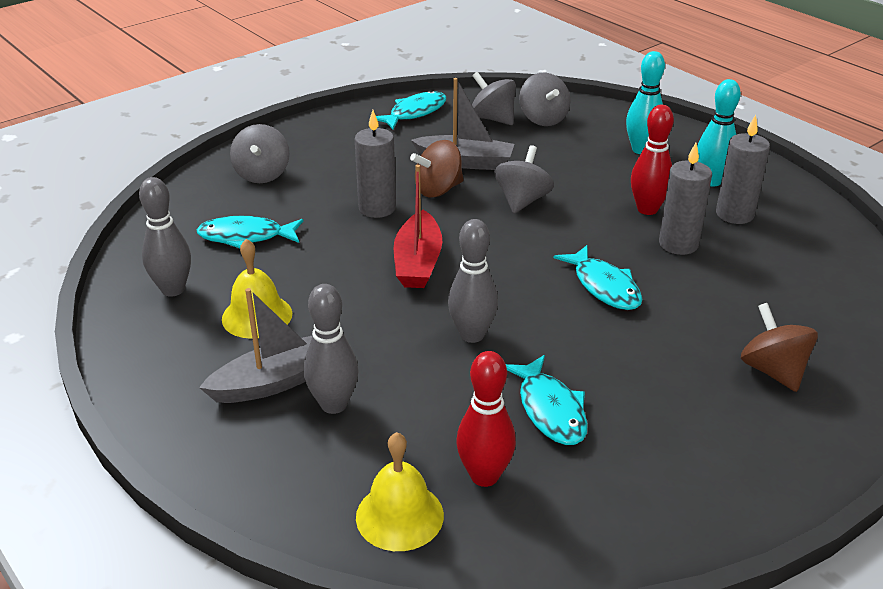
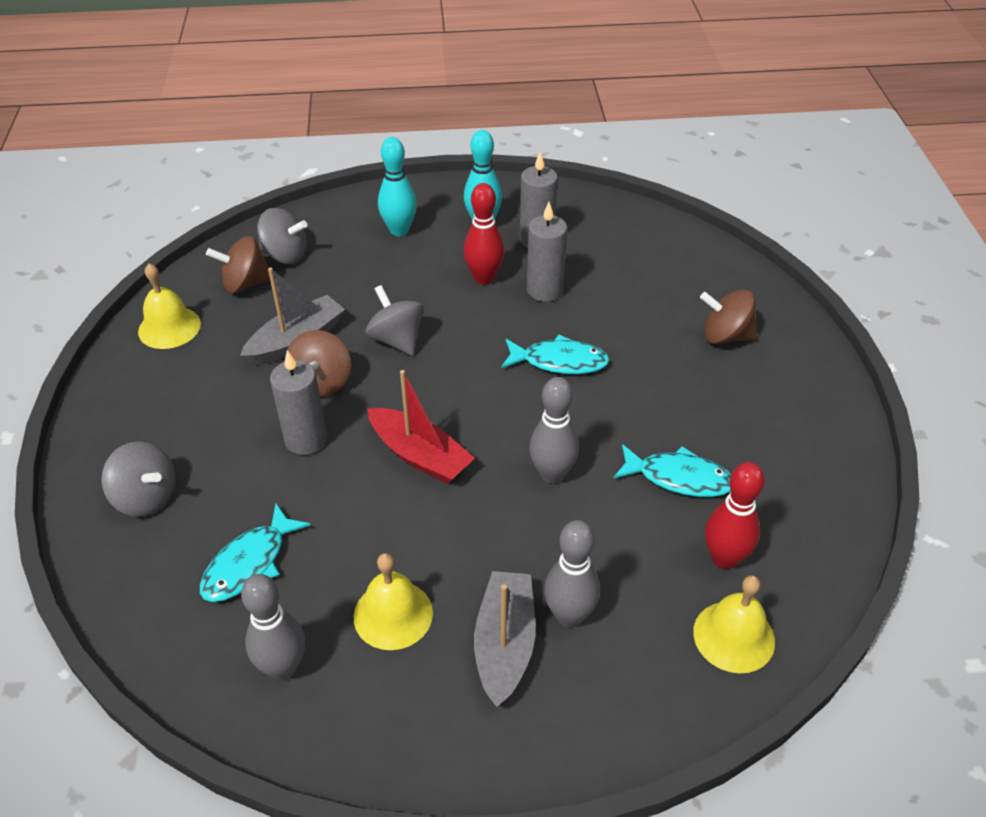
camera: 55 degrees left, 10 degrees up
turquoise fish [376,91,446,130] -> yellow bell [138,263,201,349]
grey spinning top [472,72,516,125] -> brown spinning top [206,236,270,293]

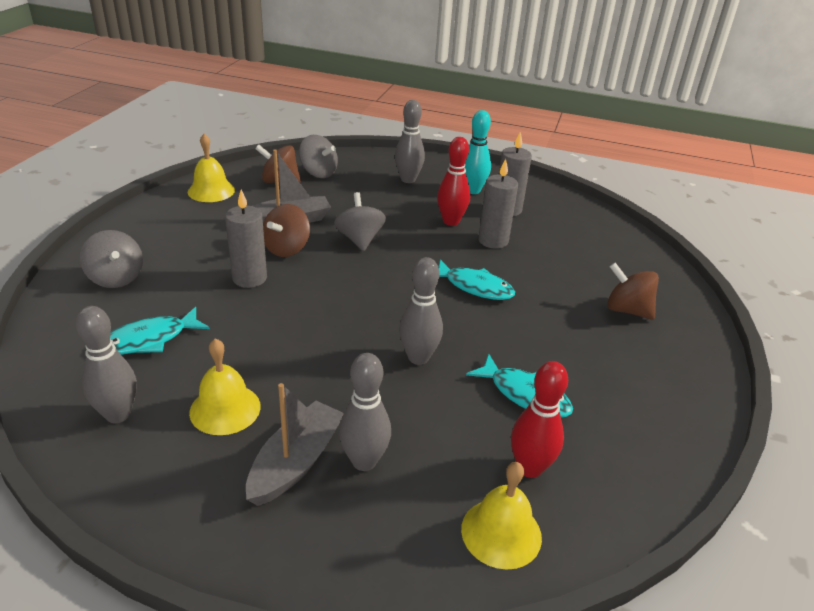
camera: 20 degrees right, 10 degrees down
red boat [368,370,475,484] -> none
turquoise bowling pin [378,137,417,236] -> grey bowling pin [395,100,425,183]

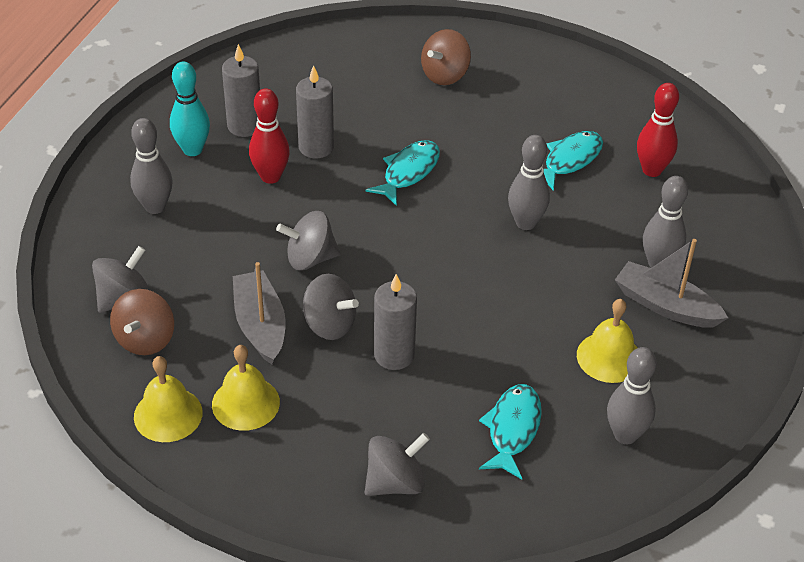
camera: 85 degrees left, 10 degrees up
turquoise fish [110,307,210,355] -> turquoise fish turned 135 degrees counterclockwise [479,384,542,480]
brown spinning top [263,204,310,257] -> grey spinning top [303,274,359,340]
yellow bell [461,462,542,570] -> yellow bell moved to [212,345,280,431]

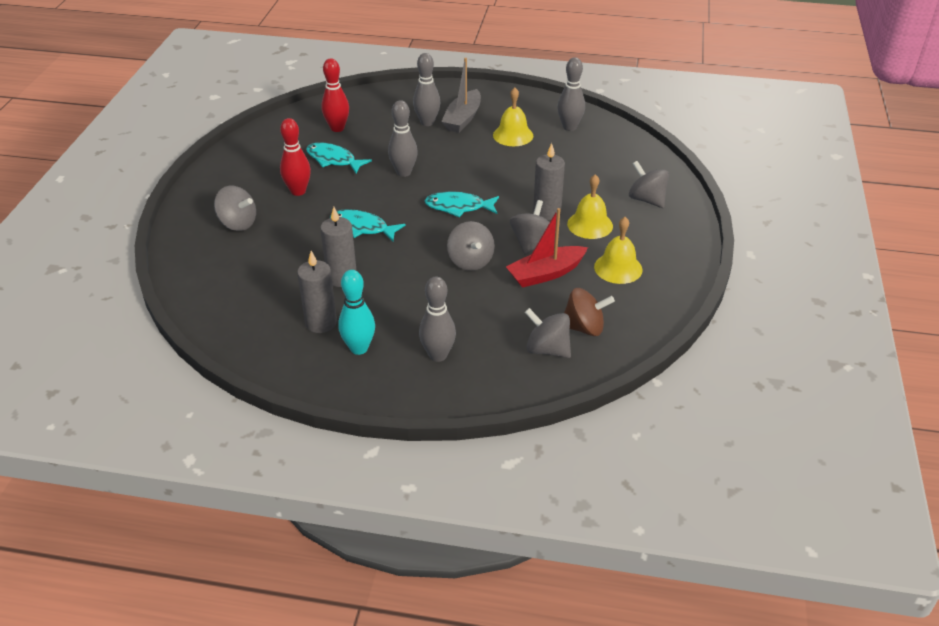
camera: 100 degrees left, 5 degrees down
yellow bell [134,356,203,442] -> yellow bell moved to [567,174,613,239]
grey boat [233,262,286,364] -> red boat [506,208,588,288]
red bowling pin [249,88,290,184] -> red bowling pin moved to [280,118,311,196]
brown spinning top [421,29,471,85] -> grey spinning top [214,186,256,231]
turquoise fish [479,384,542,480] -> turquoise fish moved to [424,192,499,217]

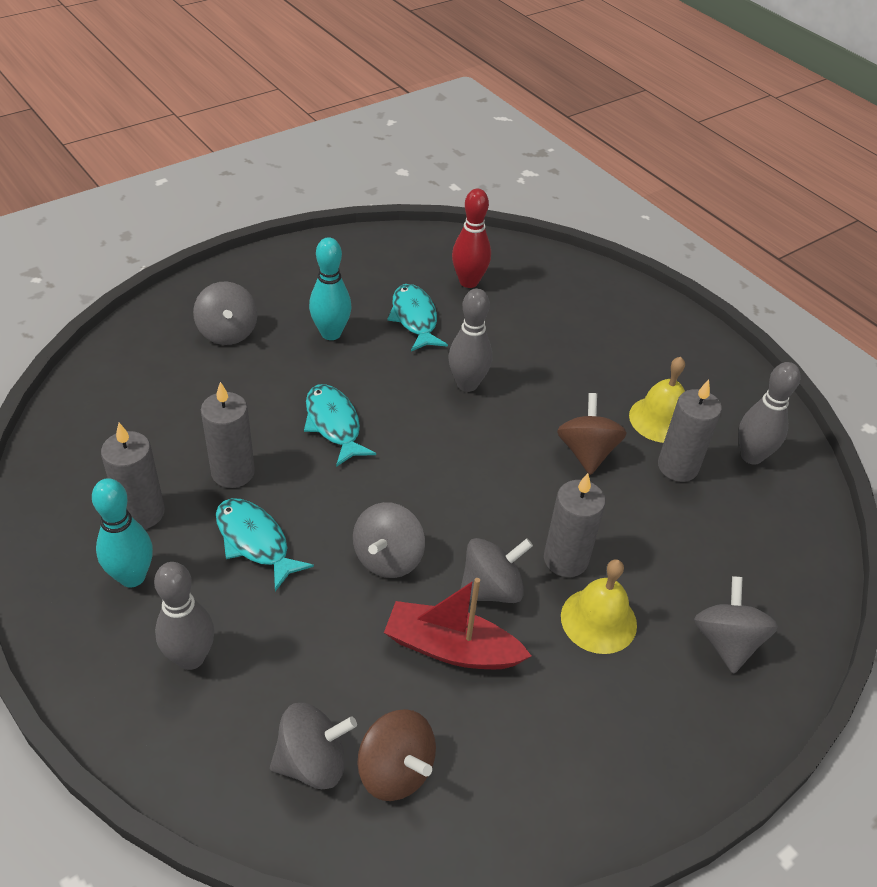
camera: 40 degrees right, 5 degrees up
red bowling pin [280,118,311,196] -> turquoise bowling pin [309,237,352,340]
grey bowling pin [413,53,441,126] -> none
turquoise fish [424,192,499,217] -> turquoise fish moved to [216,498,314,591]
grey boat [441,58,481,133] -> none
grey spinning top [525,308,571,358] -> grey spinning top turned 90 degrees clockwise [270,703,357,789]
yellow bell [594,217,642,284] -> none
none -> brown spinning top [557,393,627,475]
none -> grey candle [658,380,722,482]

